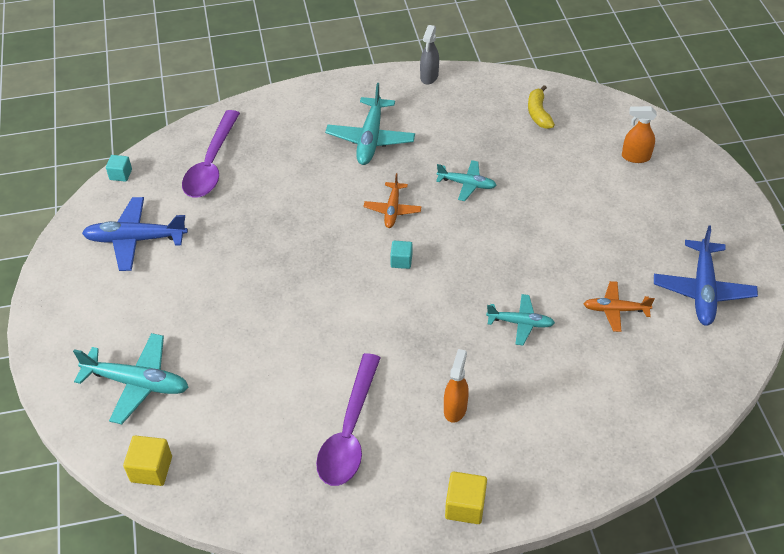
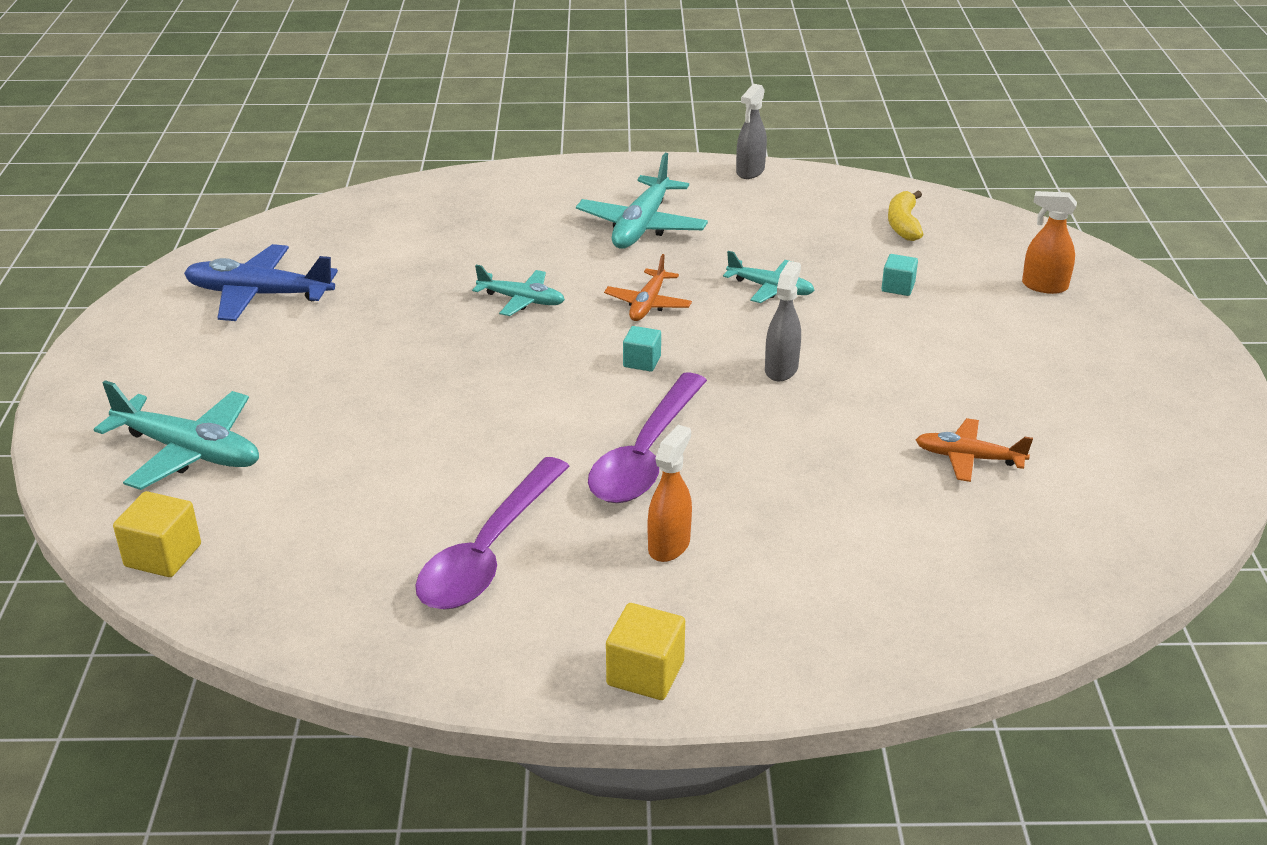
camera: 10 degrees right, 15 degrees down
turquoise cube [106,155,132,182] -> turquoise cube moved to [881,254,918,296]
purple spoon [182,110,240,198] -> purple spoon moved to [588,373,707,503]
turquoise plane [486,294,555,346] -> turquoise plane moved to [472,265,565,316]
blue plane [654,225,758,326] -> none
none -> grey spray bottle [765,261,801,381]

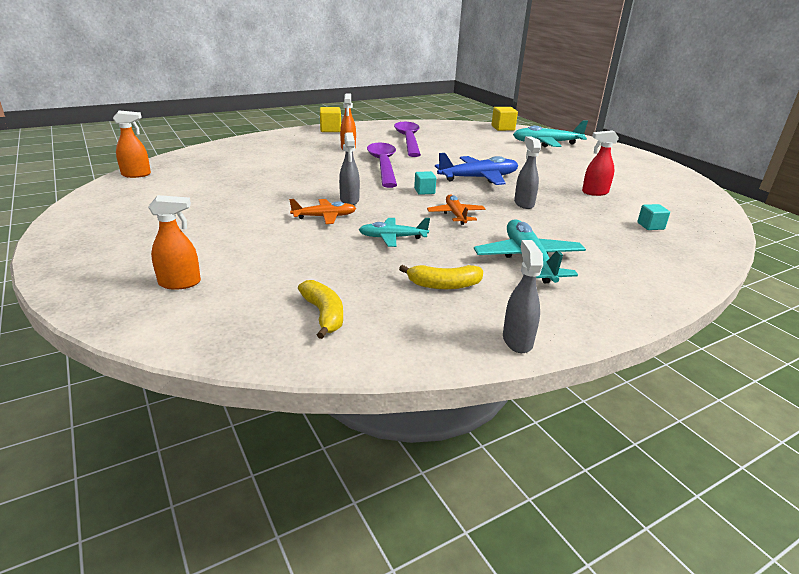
camera: 150 degrees right, 5 degrees down
blue plane [184,244,338,321] -> blue plane moved to [435,153,518,185]
turquoise plane [472,265,565,316] -> grey spray bottle [514,136,541,209]
turquoise cube [881,254,918,296] -> turquoise cube moved to [637,204,670,230]
orange plane [916,418,1033,482] -> orange plane moved to [289,199,356,224]
none -> orange spray bottle [113,110,151,178]
none -> yellow banana [399,265,483,289]
none -> red spray bottle [582,130,619,196]

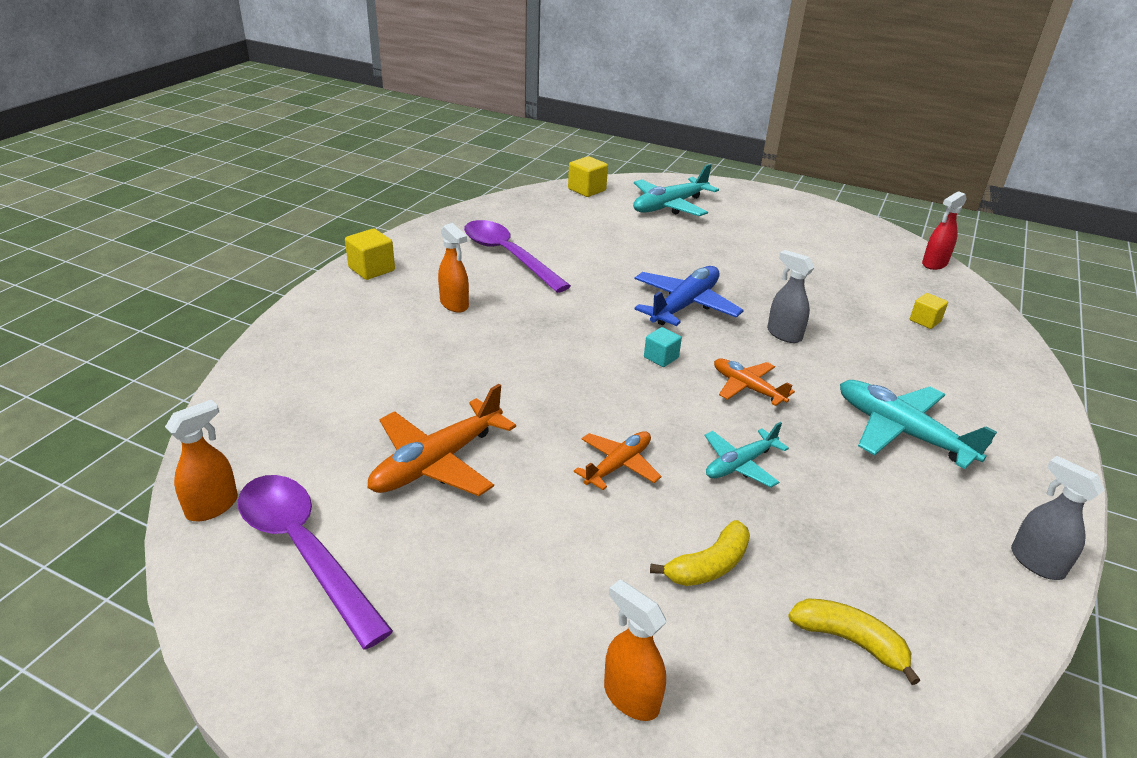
camera: 35 degrees left, 5 degrees up
orange spray bottle [148,195,201,290] -> orange spray bottle turned 90 degrees counterclockwise [604,579,667,721]
grey spray bottle [339,133,360,205] -> none
purple spoon [367,143,397,188] -> purple spoon moved to [238,475,393,649]
yellow banana [399,265,483,289] -> yellow banana moved to [650,520,750,586]
red spray bottle [582,130,619,196] -> red spray bottle moved to [922,191,967,270]
turquoise cube [637,204,670,230] -> yellow cube [910,293,948,329]
none -> orange plane [367,384,516,496]

